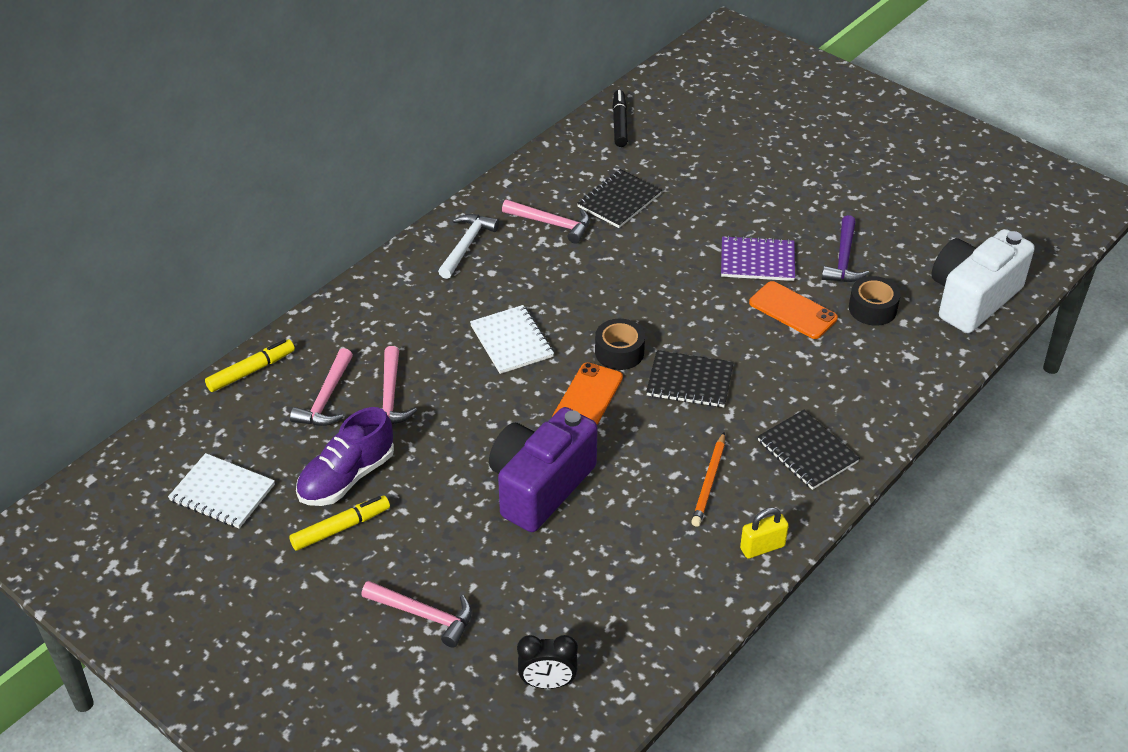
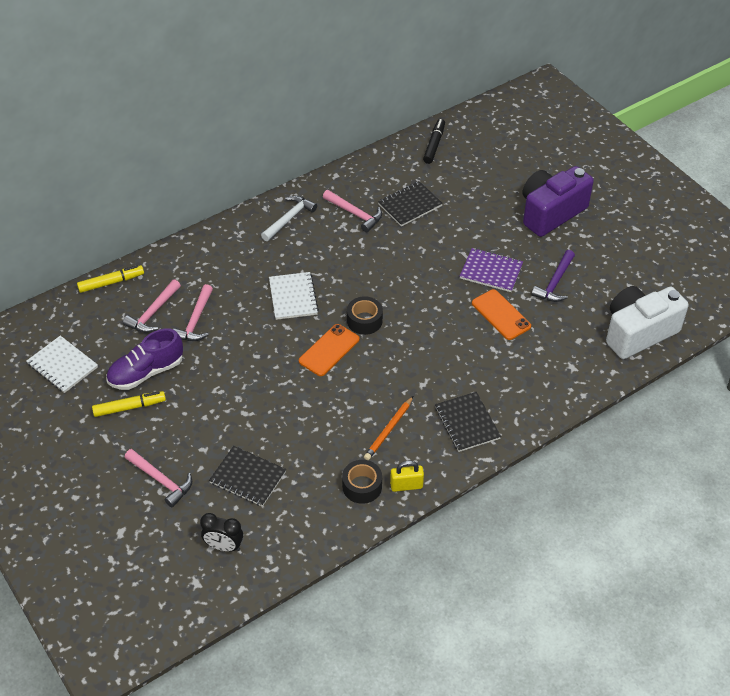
camera: 15 degrees right, 5 degrees up
purple camera [489,407,598,532] -> purple camera moved to [523,166,594,237]
black notebook [646,350,734,407] -> black notebook moved to [209,446,286,507]
black tape [849,276,900,326] -> black tape moved to [342,460,382,504]

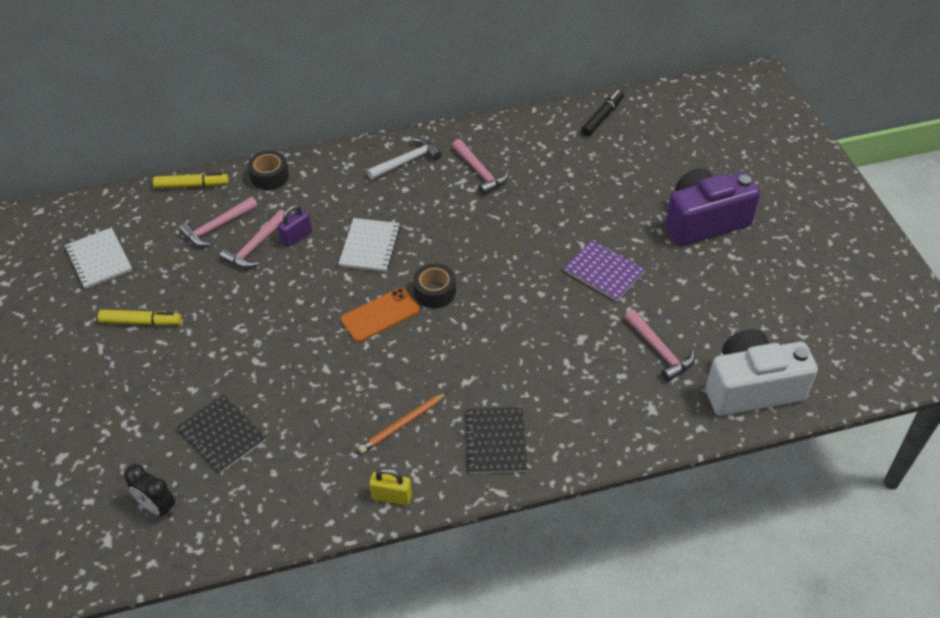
camera: 20 degrees right, 0 degrees up
purple shoe [106,329,183,390] -> none
pink hammer [124,449,192,507] -> pink hammer moved to [625,309,695,382]
black tape [342,460,382,504] -> black tape moved to [248,150,289,190]
black notebook [378,181,443,227] -> none
orange phone [472,289,531,340] -> none
purple hammer [531,250,575,302] -> none
none -> purple padlock [278,205,312,247]

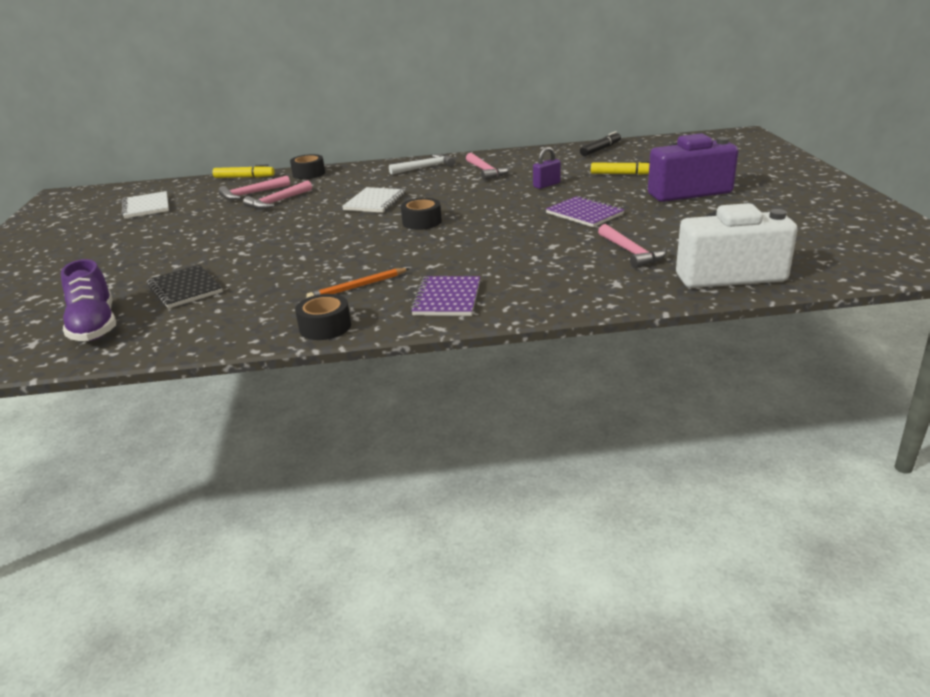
camera: 10 degrees right, 20 degrees down
yellow marker [98,310,182,326] -> yellow marker moved to [591,161,650,175]
black clock [124,464,175,517] -> purple shoe [61,259,116,341]
purple padlock [278,205,312,247] -> purple padlock moved to [533,147,561,189]
orange phone [341,288,420,342] -> none
yellow padlock [369,468,412,505] -> black tape [295,294,351,340]
black notebook [466,407,527,474] -> purple notebook [410,276,480,316]

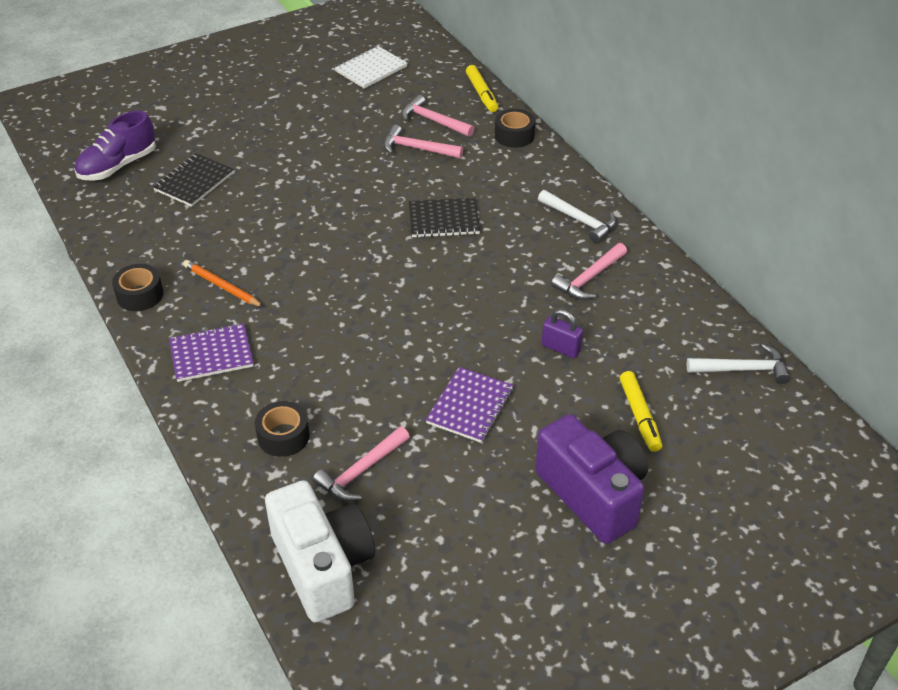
camera: 65 degrees right, 15 degrees up
white notebook [342,187,405,213] -> black notebook [409,198,480,238]
black tape [401,198,442,230] -> black tape moved to [255,401,310,457]
black marker [580,131,621,156] -> white hammer [687,344,790,384]

